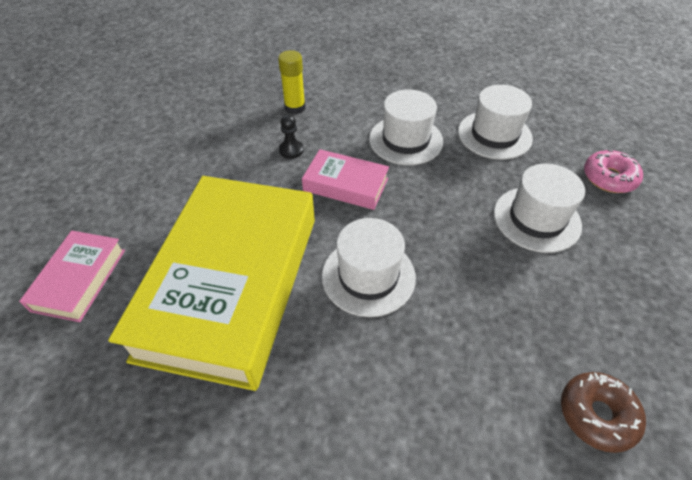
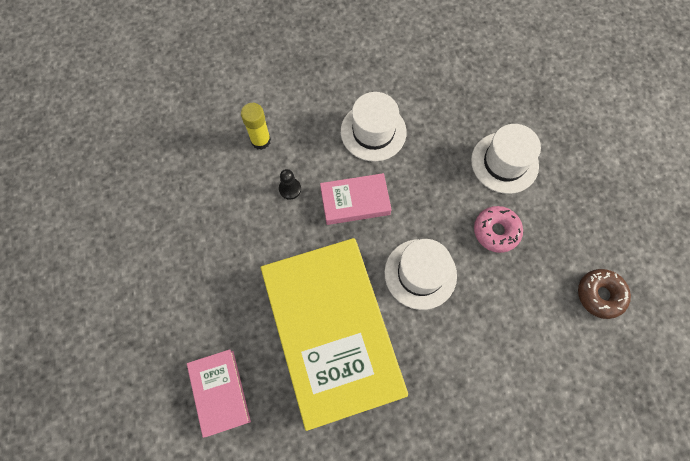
camera: 30 degrees left, 20 degrees up
white hat [458,85,533,160] -> none
pink donut [584,149,643,193] -> pink donut moved to [474,206,523,253]

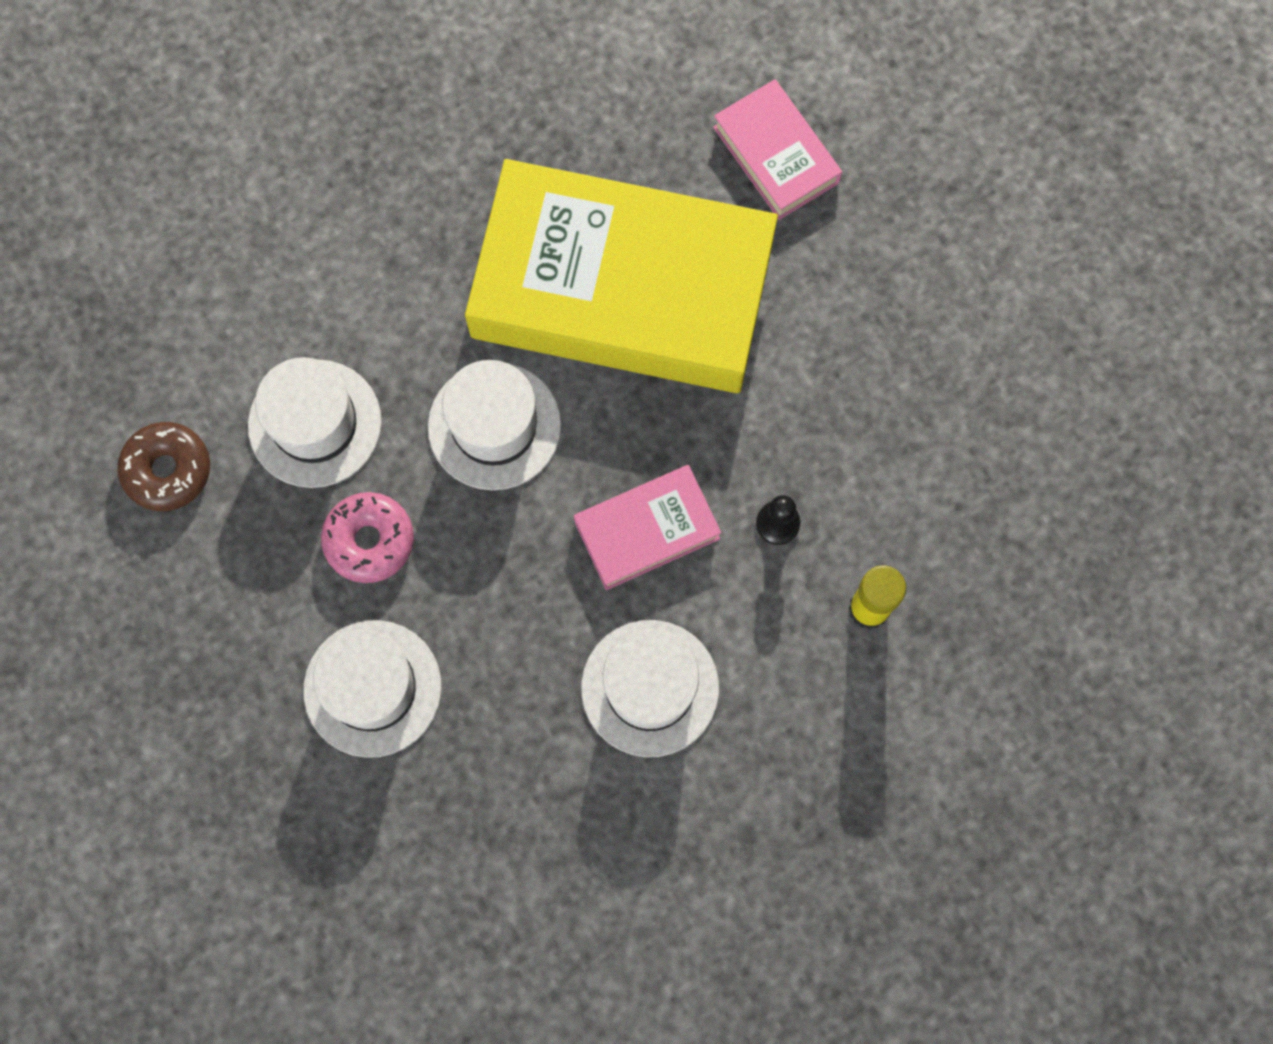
camera: 165 degrees right, 5 degrees up
yellow book [261,238,408,431] -> yellow book turned 45 degrees counterclockwise [465,159,778,393]
none -> white hat [248,357,382,488]

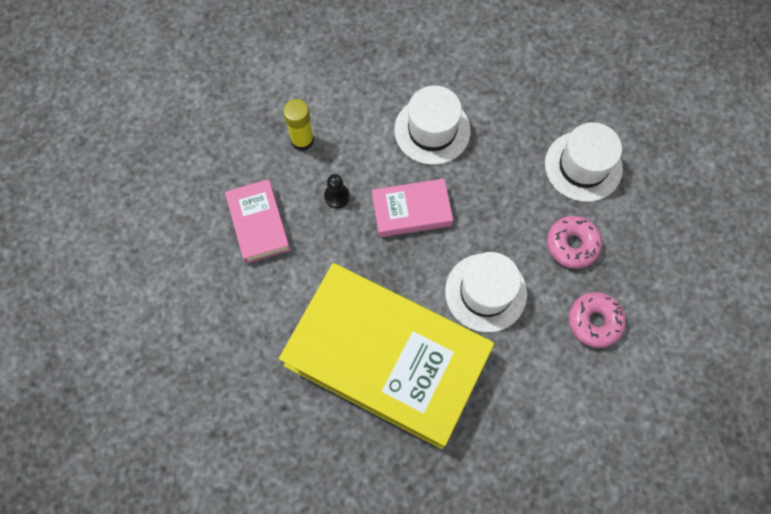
camera: 165 degrees left, 5 degrees down
brown donut [117,422,210,511] -> none
white hat [248,357,382,488] -> pink donut [568,292,626,348]
pink book [713,79,842,220] -> pink book moved to [225,179,290,264]

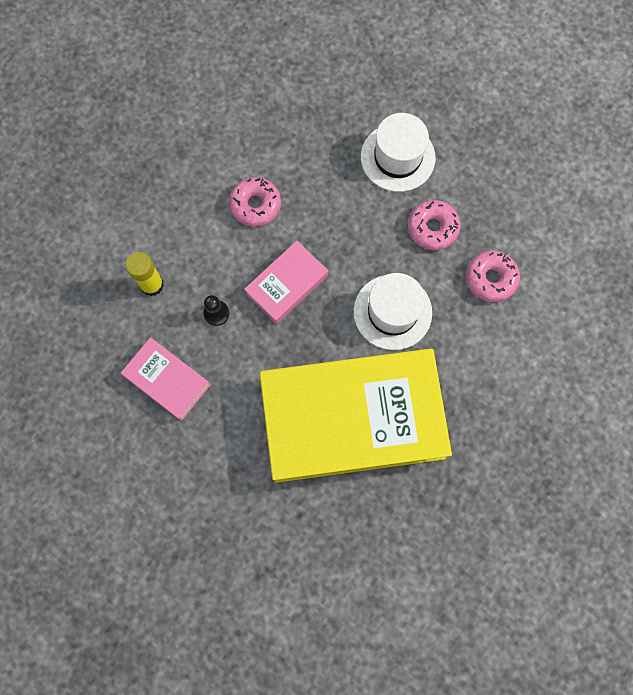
camera: 35 degrees left, 5 degrees up
white hat [394,86,471,165] -> pink donut [229,177,281,227]

